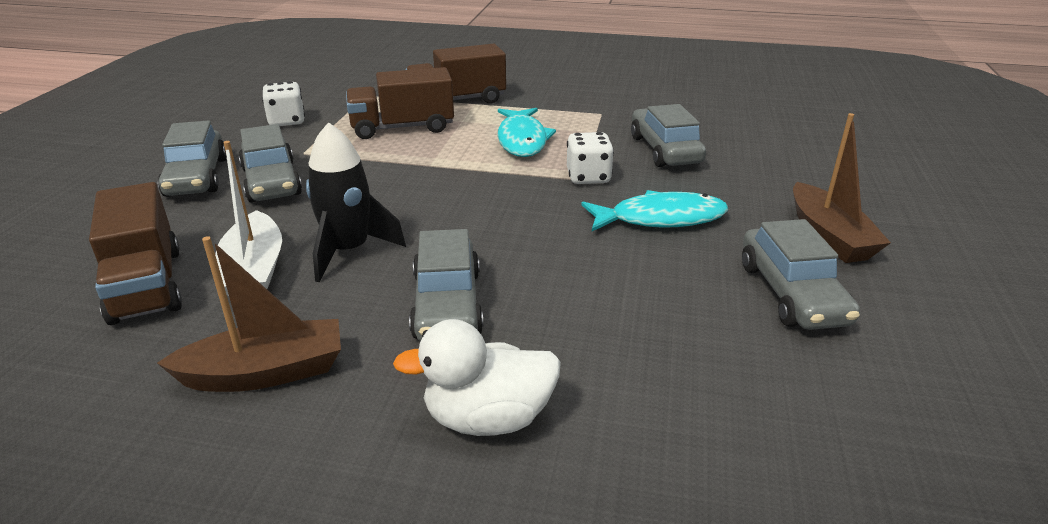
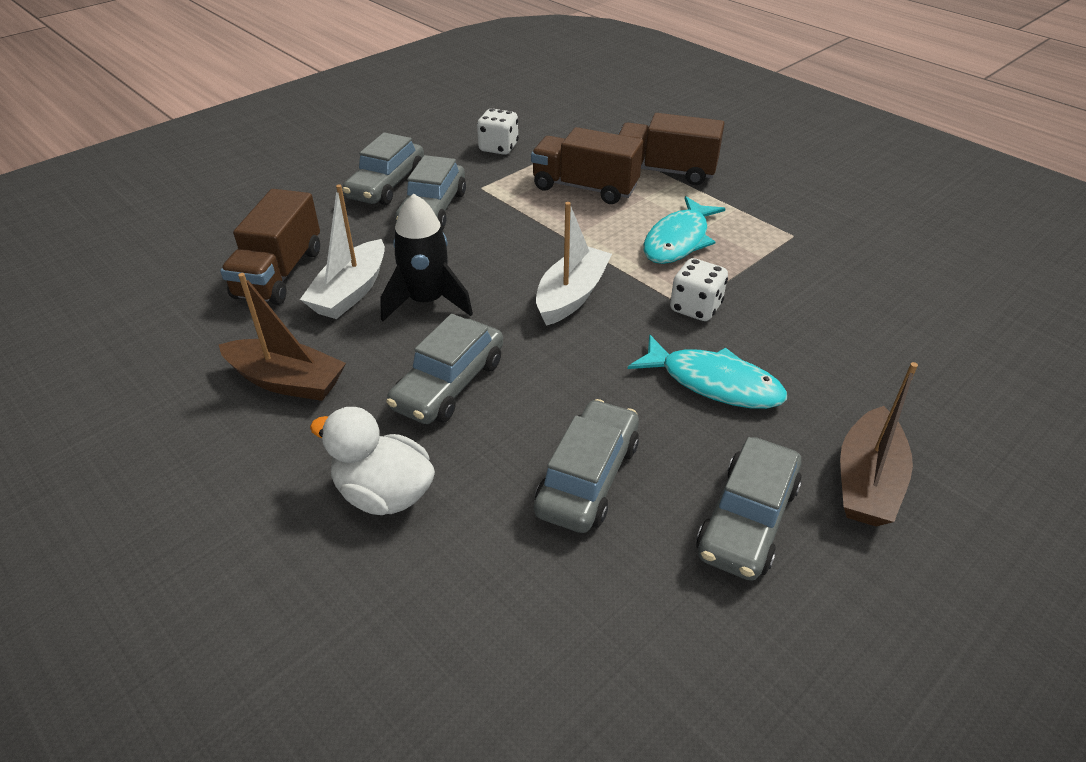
camera: 35 degrees right, 10 degrees up
grey car [631,104,706,167] -> grey car moved to [534,399,639,533]
none -> white boat [536,202,612,326]

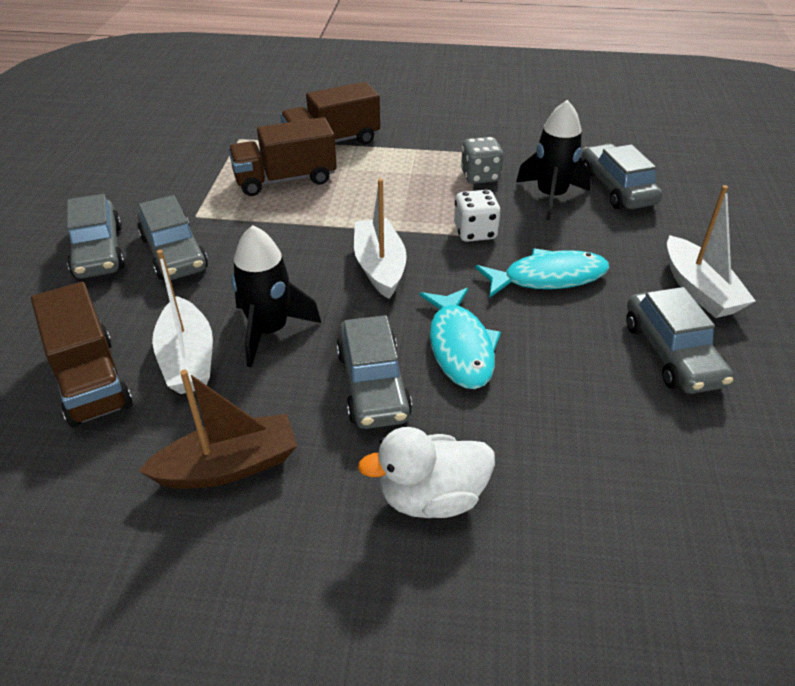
camera: 40 degrees left, 0 degrees up
white dice [477,109,519,155] -> none
grey car [534,399,639,533] -> grey car moved to [581,144,662,209]
turquoise fish [643,196,726,264] -> turquoise fish moved to [419,288,501,389]
brown boat [840,362,918,526] -> white boat [667,185,755,318]
none -> grey dice [461,137,503,184]
none -> black rocket [516,100,591,220]

